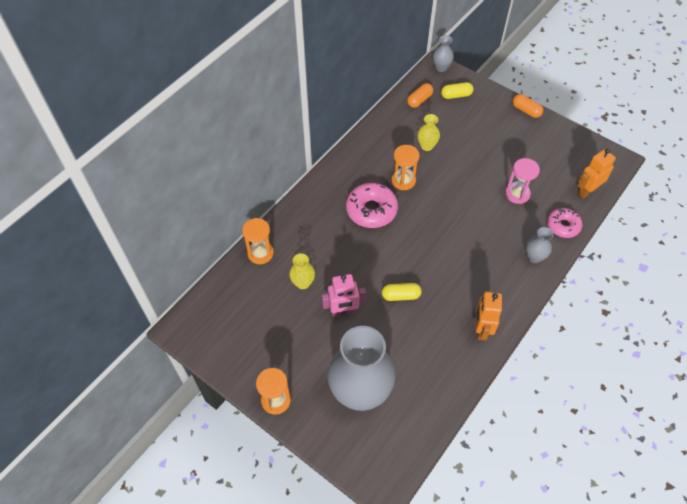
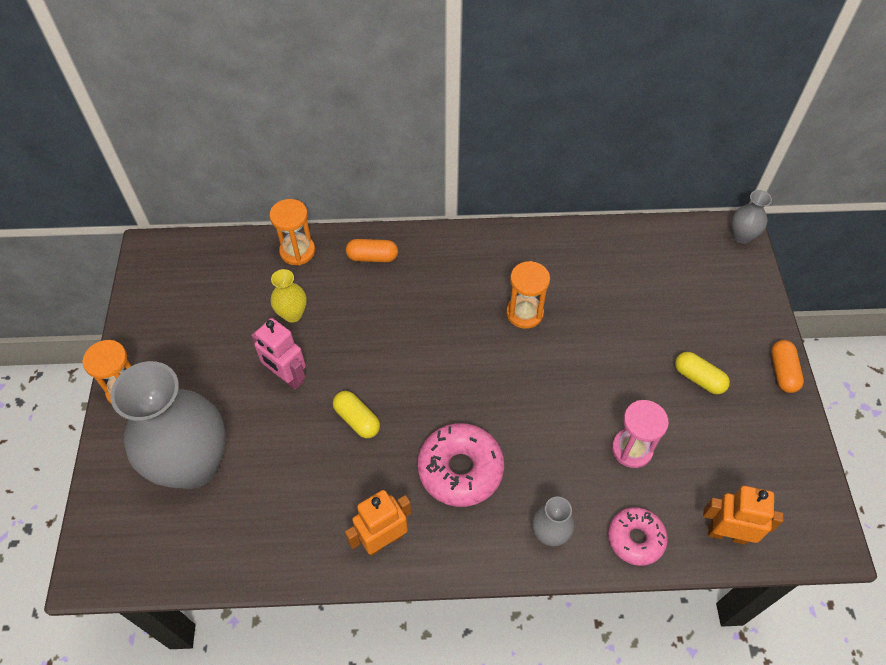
camera: 50 degrees right, 0 degrees up
pink donut [346,183,398,228] -> pink donut moved to [417,423,504,507]
orange capsule [407,83,433,108] -> orange capsule moved to [346,239,398,262]
yellow vase [418,114,440,151] -> none
yellow capsule [441,82,474,99] -> yellow capsule moved to [675,352,730,395]

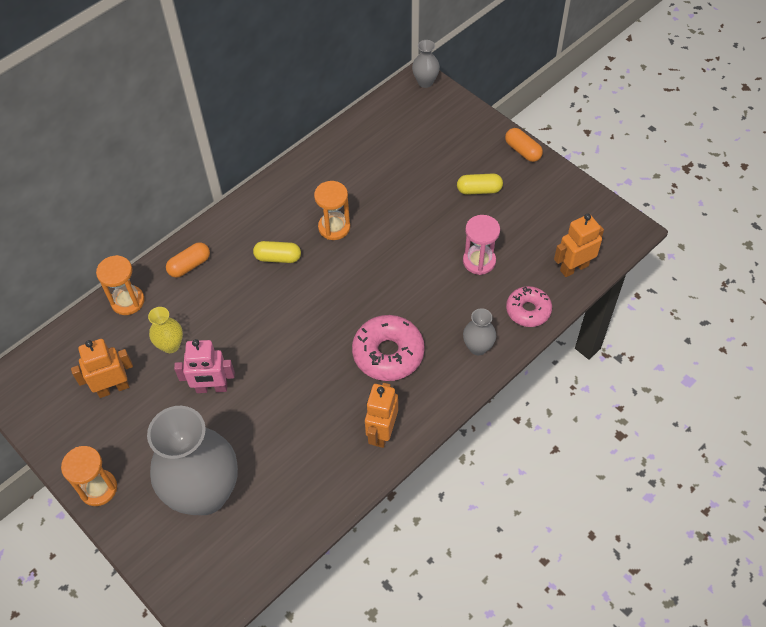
camera: 40 degrees left, 0 degrees up
yellow capsule [333,391,380,438] -> yellow capsule moved to [253,241,301,263]
none -> orange robot [71,339,133,398]

